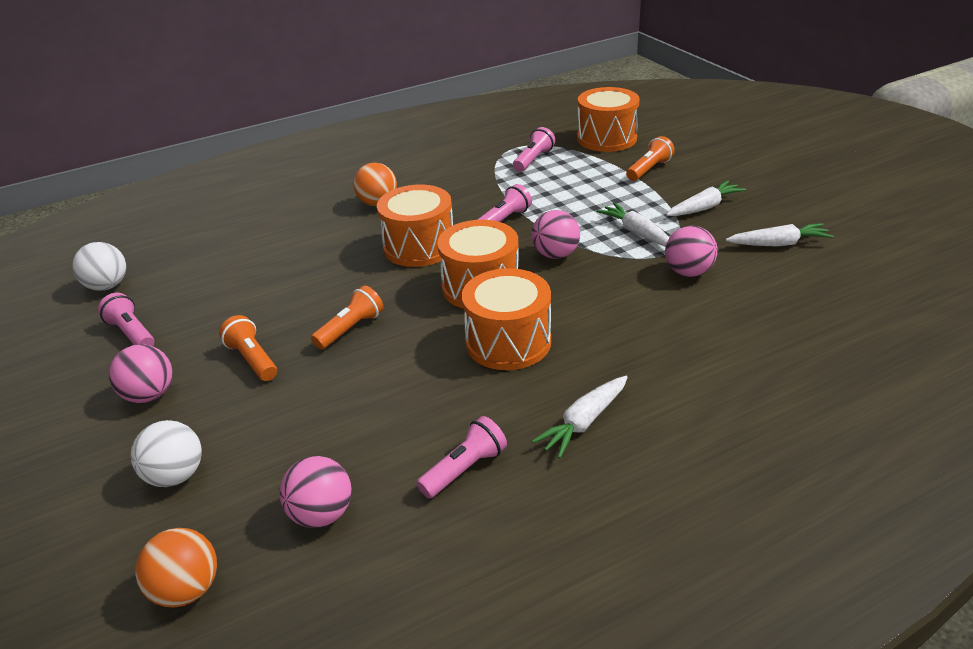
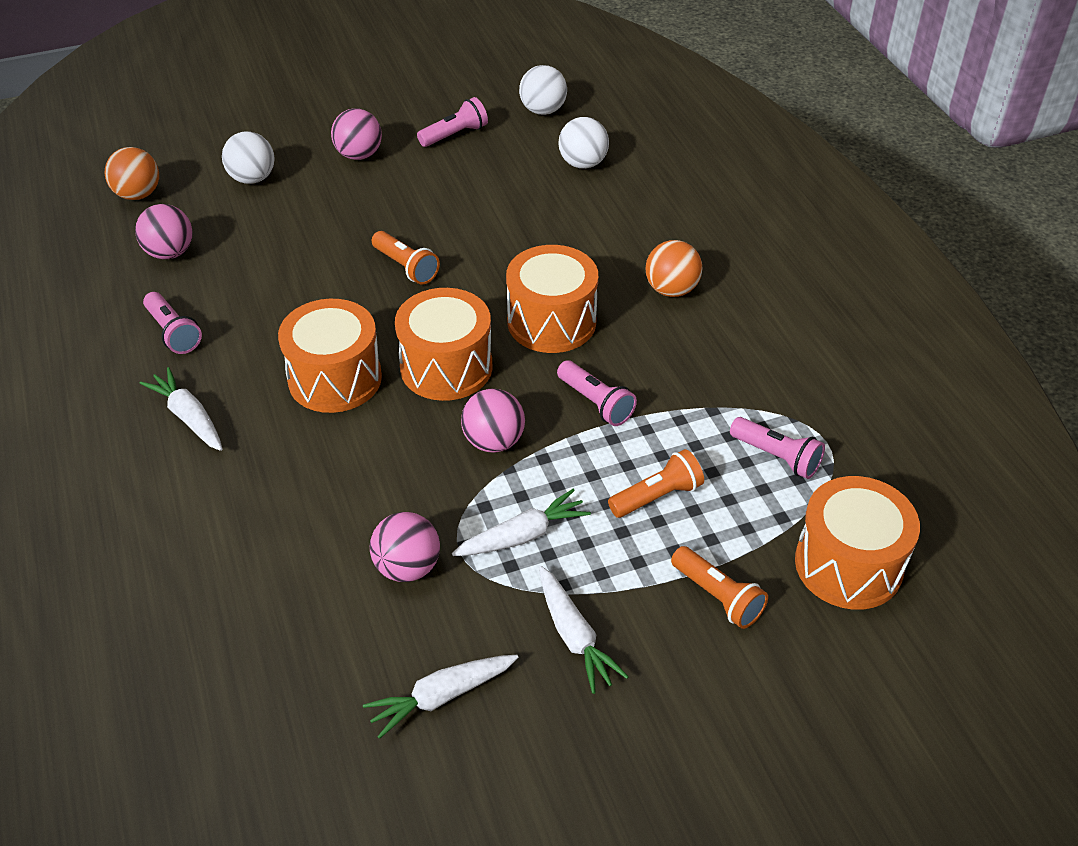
camera: 95 degrees right, 10 degrees up
orange flashlight [219,315,277,381] -> orange flashlight moved to [608,449,704,518]
white carrot [725,223,834,247] -> white carrot turned 60 degrees clockwise [363,655,519,739]
none -> white ball [558,117,609,169]

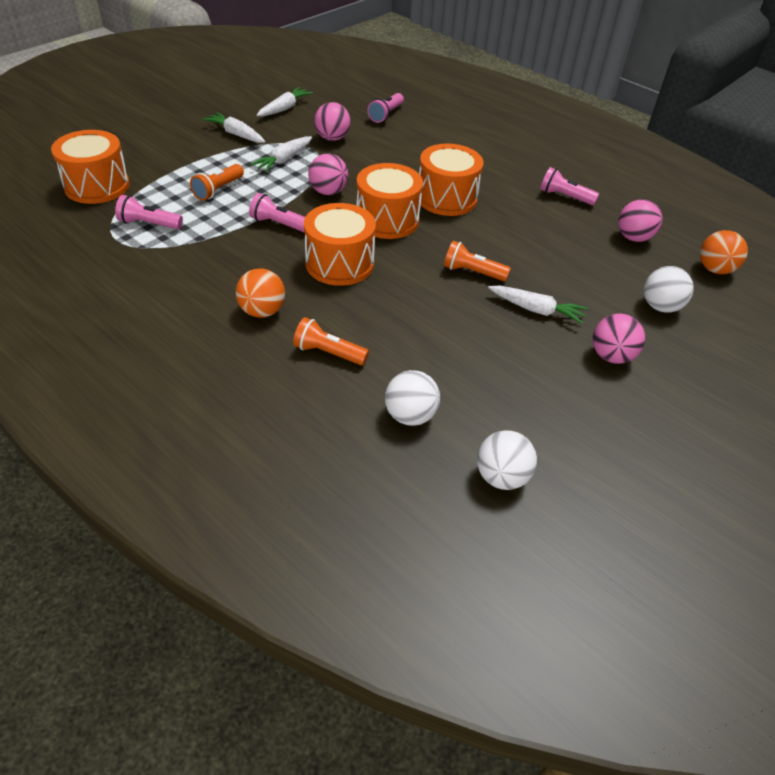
camera: 150 degrees right, 0 degrees up
white carrot [140,367,223,451] -> white carrot moved to [488,286,588,324]
pink flashlight [417,97,488,147] -> pink flashlight moved to [367,93,404,123]
orange flashlight [671,546,768,629] -> orange flashlight moved to [293,317,369,365]

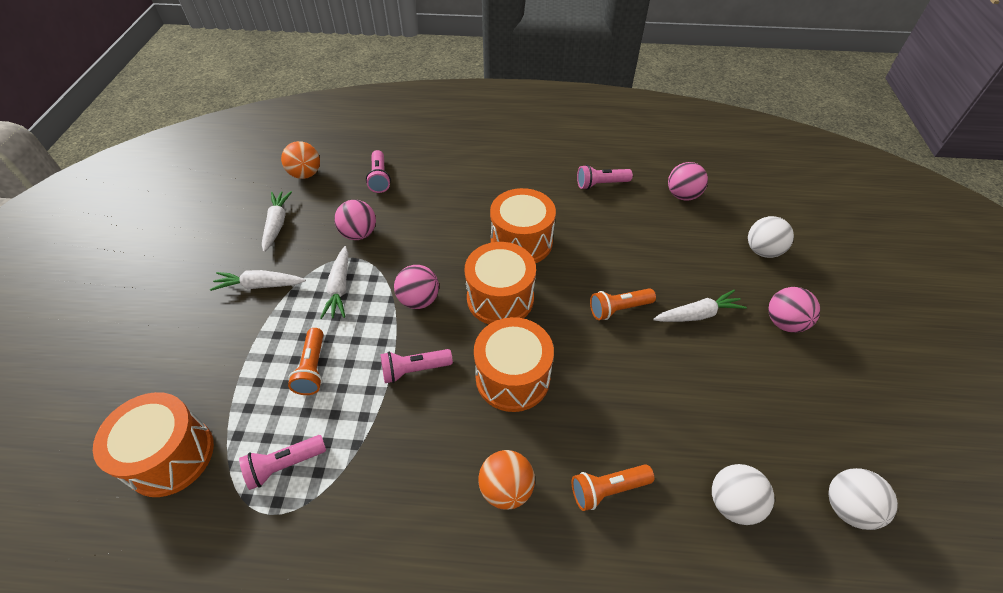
camera: 35 degrees left, 5 degrees up
orange ball [700,230,748,274] -> orange ball moved to [281,141,320,179]

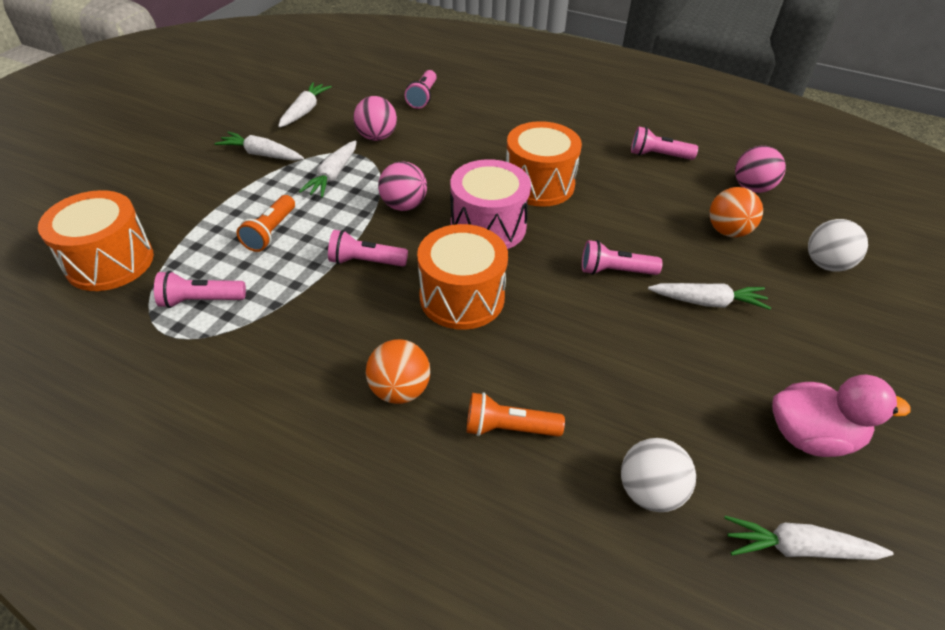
camera: 20 degrees right, 5 degrees down
orange ball [281,141,320,179] -> orange ball moved to [709,187,763,237]
orange drum [465,242,536,324] -> pink drum [450,159,531,249]
orange flashlight [590,288,656,320] -> pink flashlight [582,240,663,275]
pink ball [768,287,820,333] -> none
white ball [828,468,898,530] -> white carrot [724,516,894,560]
none -> pink duck [772,375,910,457]

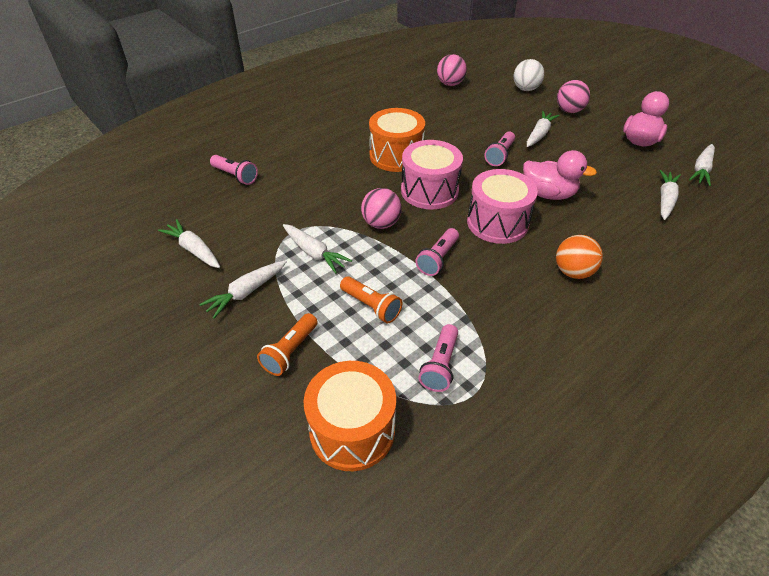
camera: 65 degrees left, 0 degrees up
pink ball [354,96,397,141] -> pink ball moved to [557,80,590,113]
orange drum [417,224,508,330] -> pink drum [467,169,538,244]
orange flashlight [467,392,565,437] -> orange flashlight moved to [257,313,318,376]
white ball [621,438,696,512] -> white carrot [660,170,681,220]
pink flashlight [631,126,698,160] -> none
orange ball [709,187,763,237] -> none
none -> pink duck [523,150,597,200]

